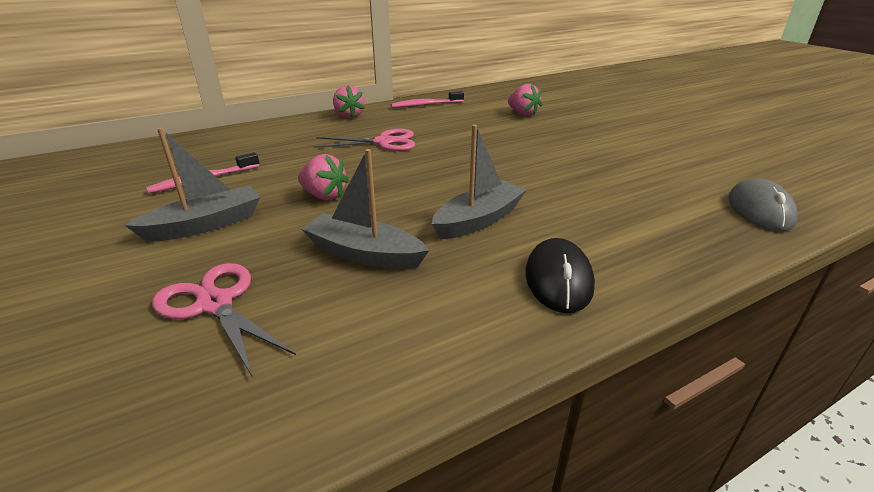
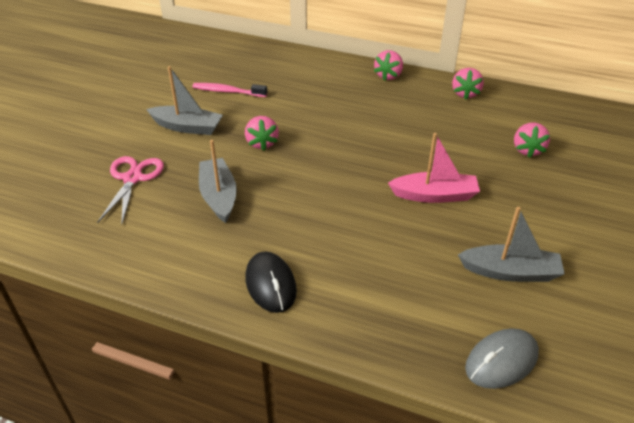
camera: 50 degrees right, 10 degrees up
pink scissors [314,129,415,151] -> none
pink toothbrush [391,91,464,108] -> pink strawberry [452,68,484,100]
grey boat [432,125,527,239] -> grey boat moved to [458,207,565,282]
black mouse [525,238,595,313] -> black mouse turned 75 degrees counterclockwise [245,252,297,313]
none -> pink boat [388,133,480,203]

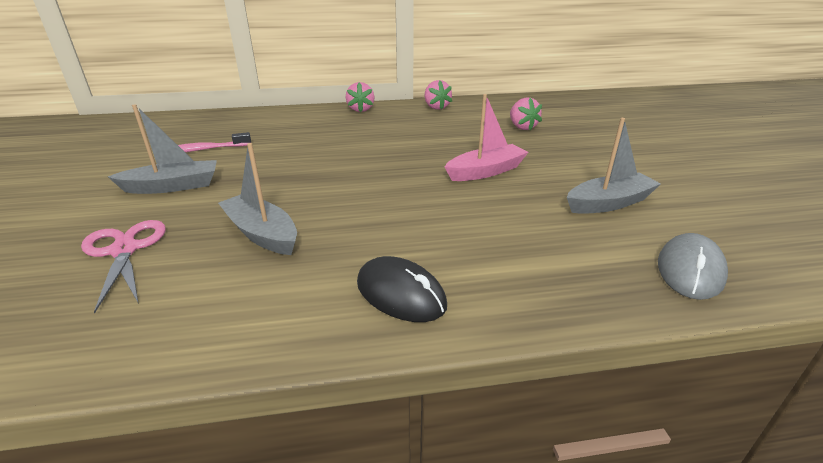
camera: 30 degrees left, 10 degrees down
pink strawberry [245,116,279,151] -> none

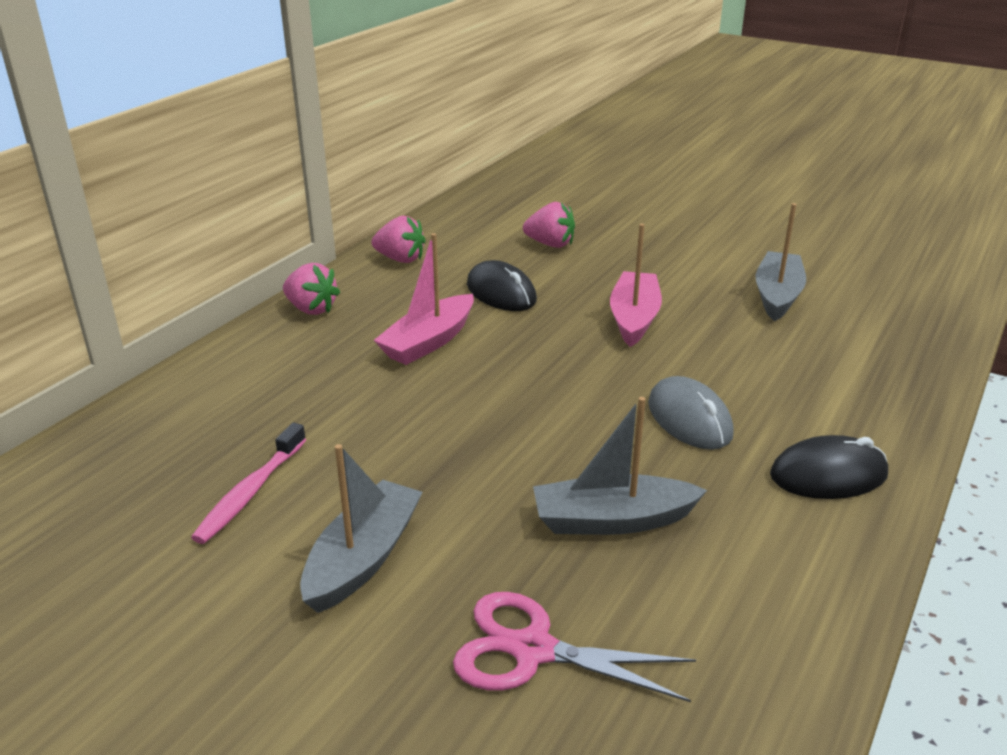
camera: 50 degrees left, 0 degrees up
grey mouse [658,233,728,300] -> grey mouse moved to [648,376,734,450]
none -> pink boat [374,233,474,365]
none -> black mouse [467,260,537,311]

